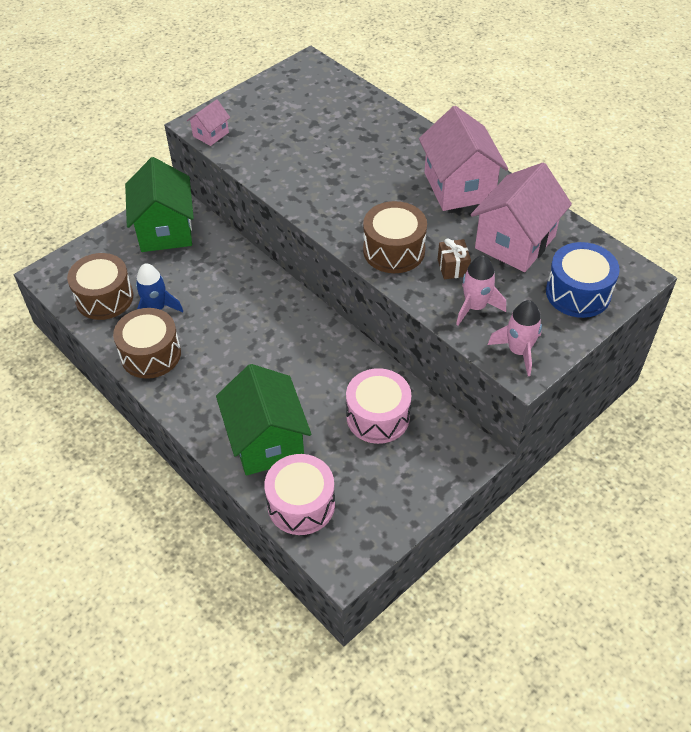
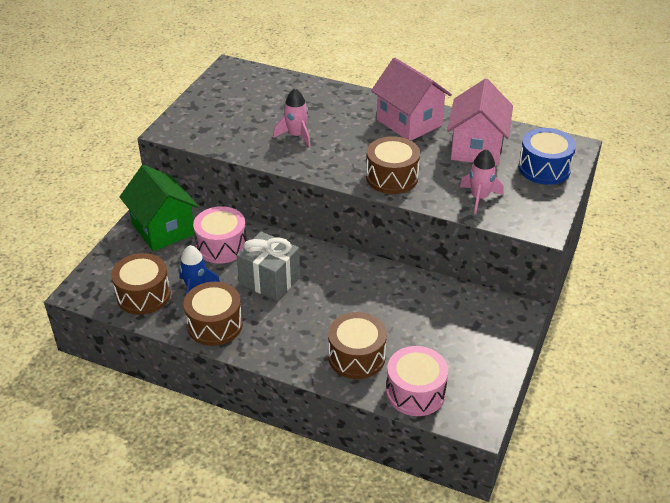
camera: 25 degrees left, 10 degrees down
pink house [187,99,230,146] -> none
green house [216,364,311,476] -> brown drum [328,312,387,379]
pink drum [346,368,411,444] -> pink drum moved to [193,206,247,264]
brown gift [438,238,471,280] -> none
pink rocket [488,300,542,376] -> pink rocket moved to [273,88,311,147]
none -> grey gift [237,232,300,301]

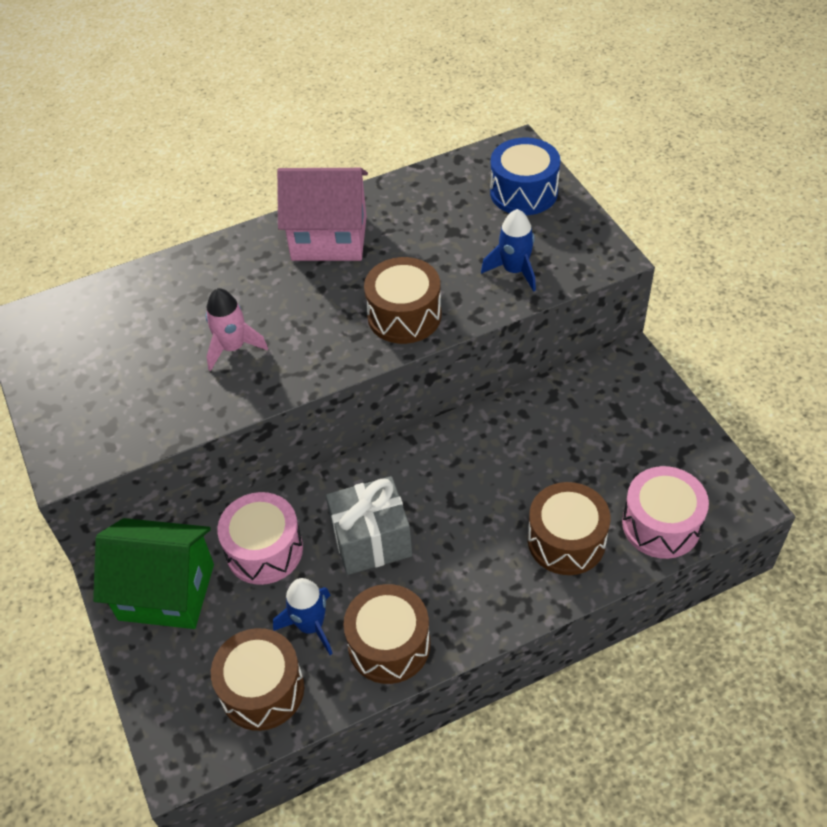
camera: 45 degrees left, 10 degrees up
pink house [447,79,513,166] -> none
pink rocket [460,149,504,214] -> blue rocket [481,209,536,292]

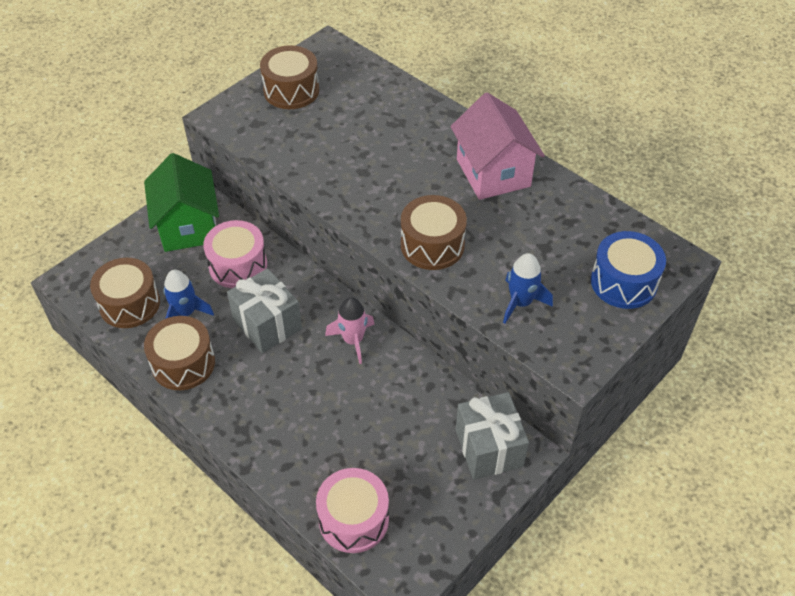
camera: 65 degrees right, 0 degrees up
pink rocket [206,288,268,371] -> pink rocket moved to [325,297,375,364]
brown drum [528,482,610,575] -> brown drum moved to [260,45,319,109]
none -> grey gift [456,392,529,479]

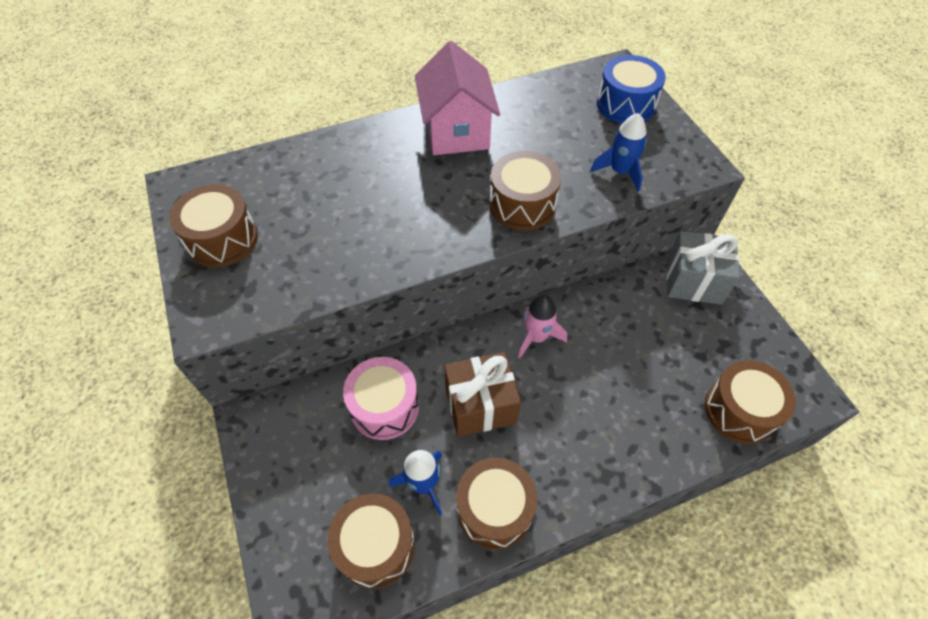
camera: 65 degrees left, 5 degrees up
green house [144,153,219,252] -> none
grey gift [227,268,302,353] -> brown gift [444,352,521,437]
pink drum [316,468,389,553] -> brown drum [705,360,796,444]
pink house [450,92,545,200] -> pink house turned 75 degrees clockwise [415,41,500,155]

